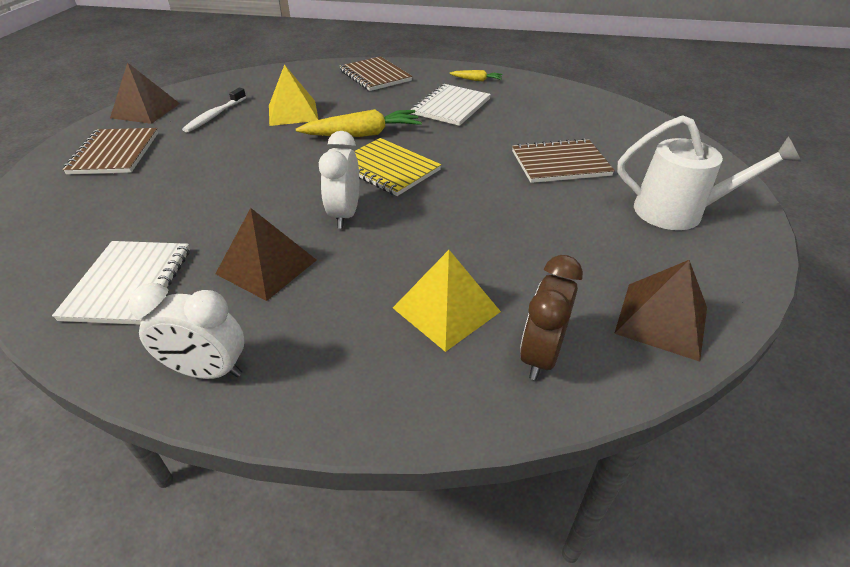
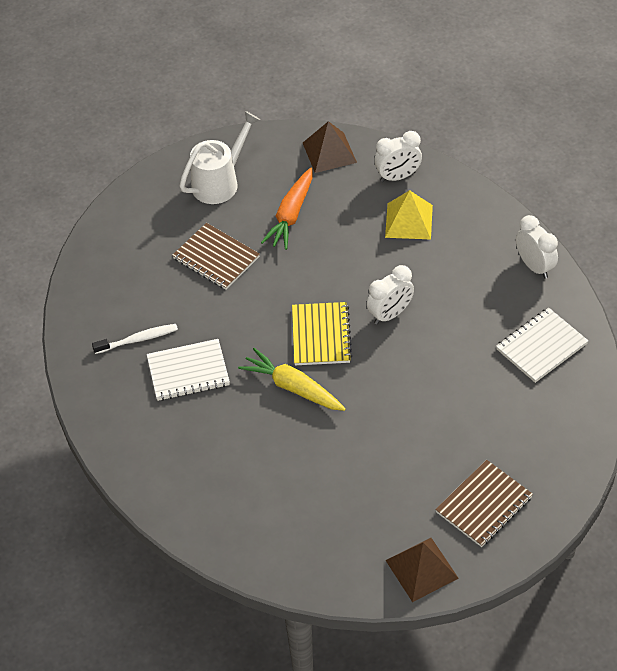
camera: 130 degrees left, 10 degrees up
white toothbrush [182,88,246,132] -> white toothbrush moved to [92,324,178,354]
brown pyramid [215,208,317,301] -> none
yellow pyramid [269,64,319,126] -> none
brown notebook [339,56,412,91] -> none
yellow carrot [450,70,502,81] -> none
brown clock [520,255,583,380] -> white clock [374,131,422,182]
white watering can [617,115,801,230] -> white watering can turned 75 degrees clockwise [180,111,260,204]
none -> orange carrot [261,168,313,250]

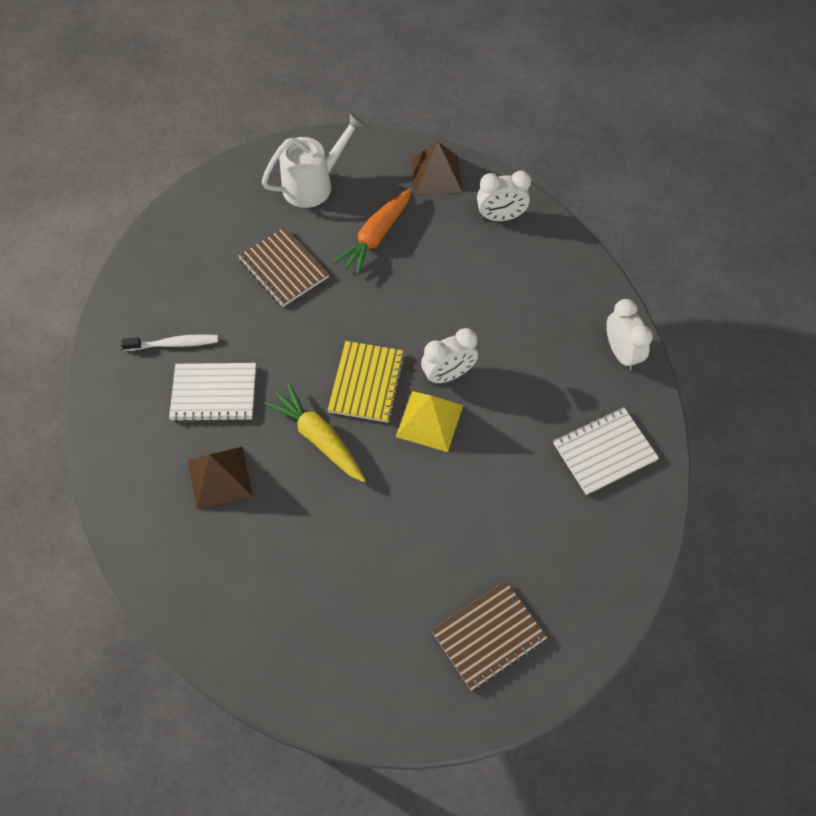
camera: 10 degrees right, 10 degrees up
yellow pyramid [385,190,433,239] -> yellow pyramid moved to [396,391,463,452]
brown pyramid [385,538,459,602] -> brown pyramid moved to [188,447,253,510]

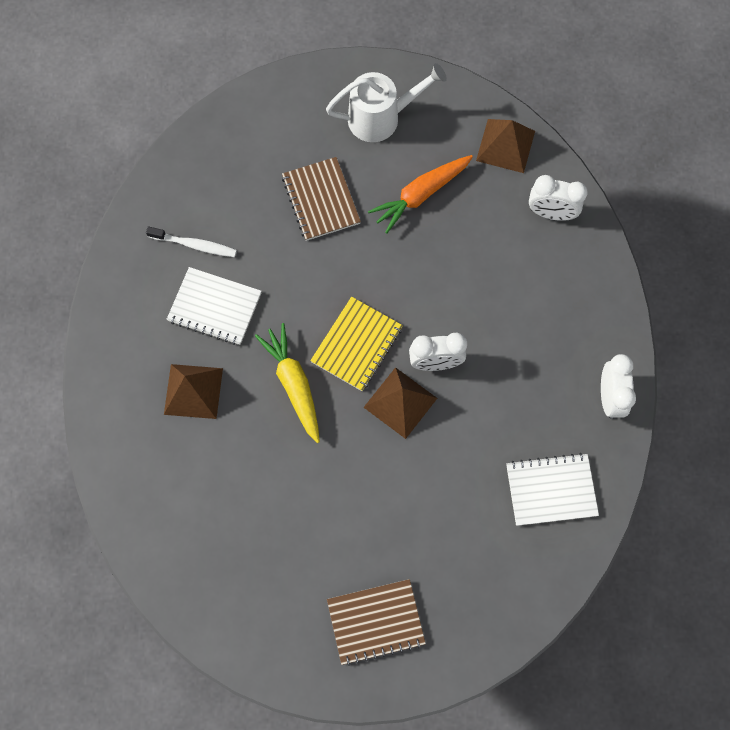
camera: 20 degrees right, 10 degrees up
yellow pyramid [396,391,463,452] -> brown pyramid [364,367,437,439]

